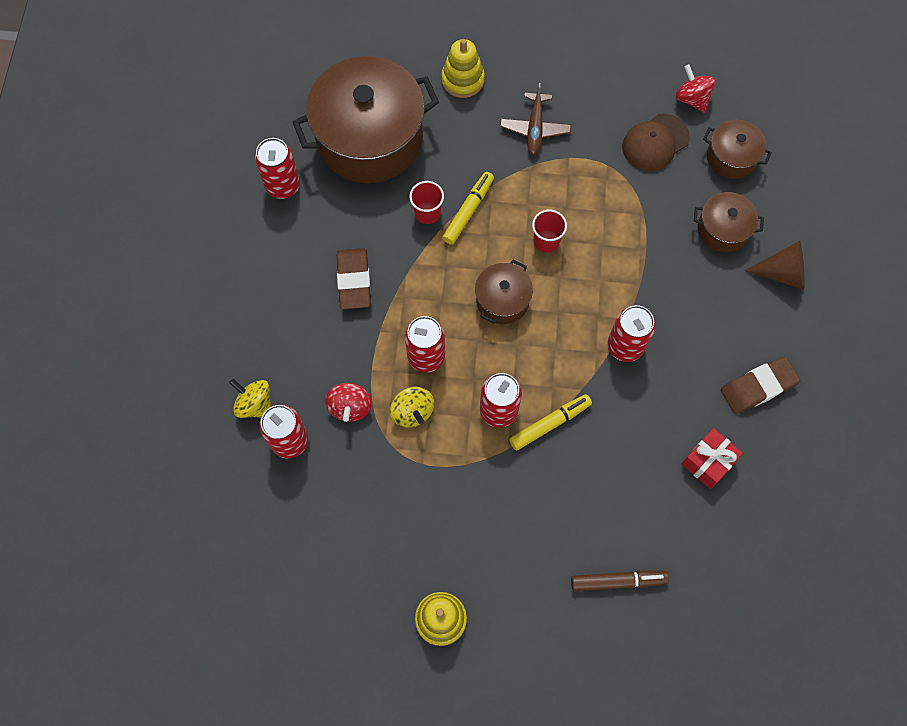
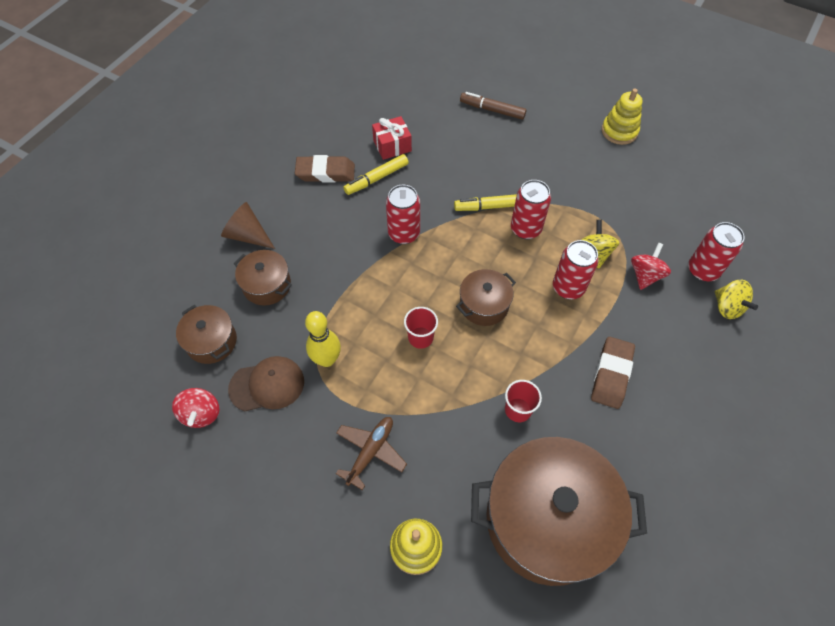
camera: 155 degrees left, 10 degrees down
red can [255,138,300,199] -> none
yellow marker [442,172,494,245] -> yellow marker moved to [343,154,409,195]
none -> yellow bowling pin [305,311,341,367]

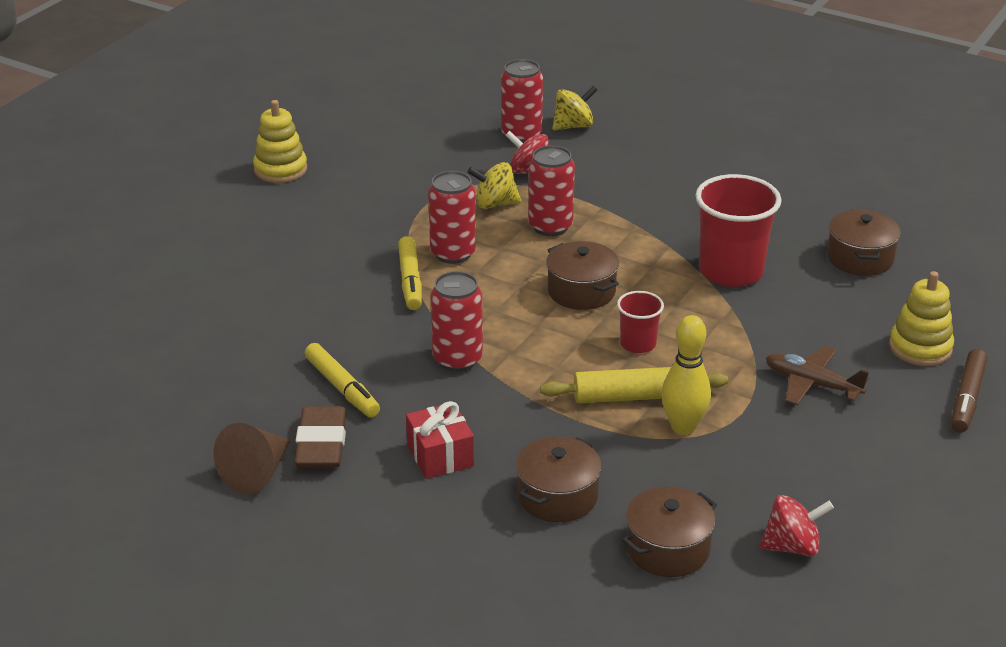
camera: 90 degrees left, 25 degrees down
brown cone [221,202,275,249] -> brown cone moved to [213,423,290,494]
brown cap [228,356,304,411] -> none
red gift [372,116,412,160] -> red gift moved to [406,401,474,479]
brown marker [460,92,526,120] -> brown marker moved to [951,349,987,433]
brown pot [471,437,647,586] -> brown pot [827,210,901,276], size x0.47
red cup [505,380,542,422] -> red cup [695,174,781,287], size x1.91
brown eraser [591,337,635,409] -> none
none -> yellow rolling pin [540,367,728,403]

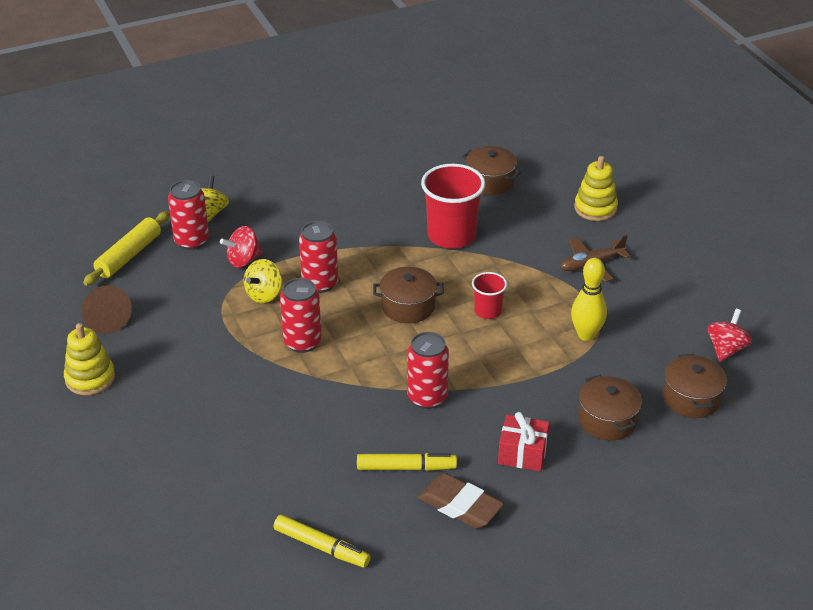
camera: 55 degrees left, 5 degrees up
brown cone [213,423,290,494] -> brown cone moved to [82,285,132,334]
yellow marker [398,236,422,310] -> yellow marker moved to [274,515,371,568]
yellow rolling pin [540,367,728,403] -> yellow rolling pin moved to [83,211,170,286]
brown marker [951,349,987,433] -> none

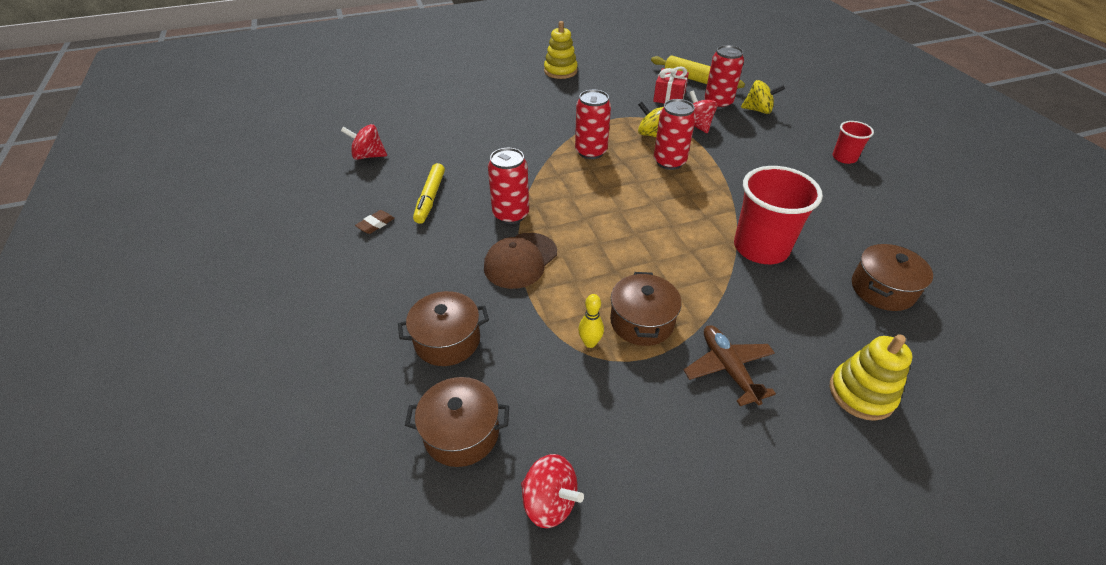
camera: 95 degrees right, 5 degrees up
brown cone [82,285,132,334] -> none
yellow marker [274,515,371,568] -> red spinning top [341,124,387,160]
brown pot [373,267,444,323] -> brown pot moved to [610,272,681,346]
brown eraser [418,473,504,529] -> brown eraser [355,210,395,234], size x0.52
red cup [472,272,507,319] -> red cup moved to [833,121,874,164]
red gift [498,412,549,471] -> red gift moved to [653,67,689,104]
yellow bowling pin [571,258,607,341] -> yellow bowling pin [578,294,604,348], size x0.59
none -> brown cap [484,233,557,289]

